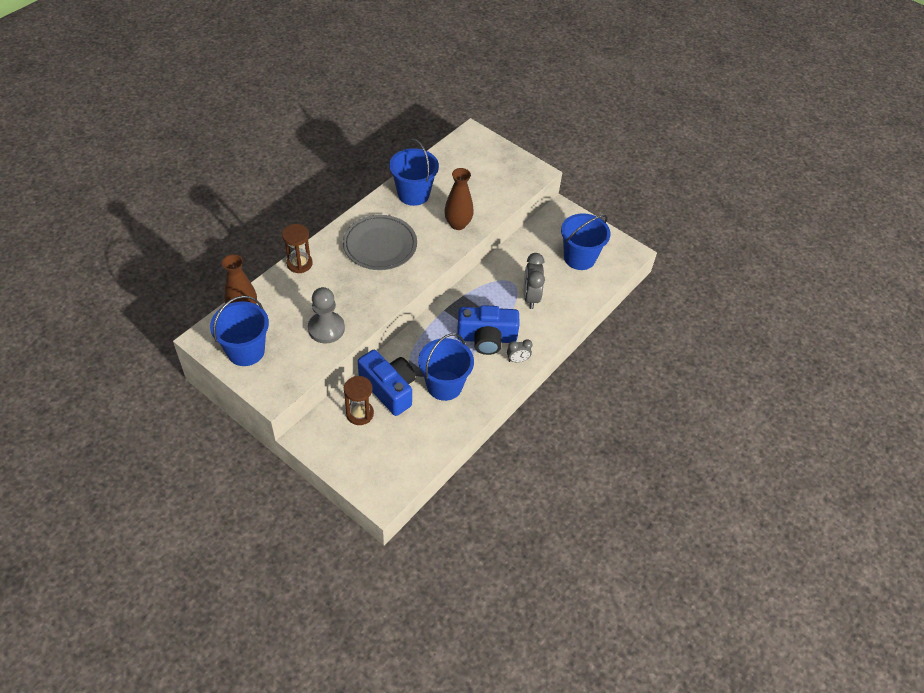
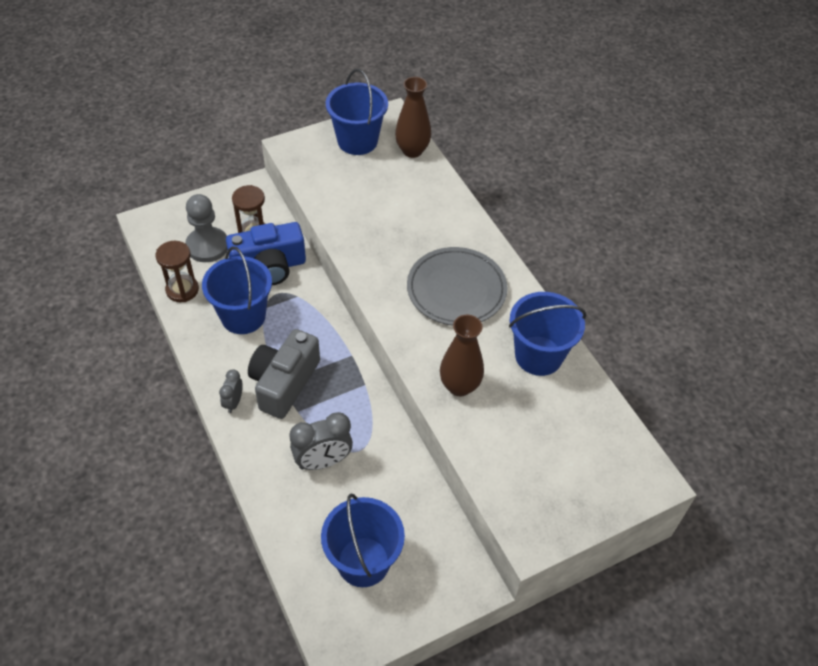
camera: 115 degrees right, 0 degrees up
brown hourglass [282,224,312,273] -> brown hourglass moved to [156,241,199,302]
grey pawn [308,287,345,344] -> grey pawn moved to [185,194,228,262]
blue camera [457,305,520,355] -> grey camera [248,329,320,419]
grey clock [524,253,545,309] -> grey clock turned 135 degrees clockwise [289,412,353,470]

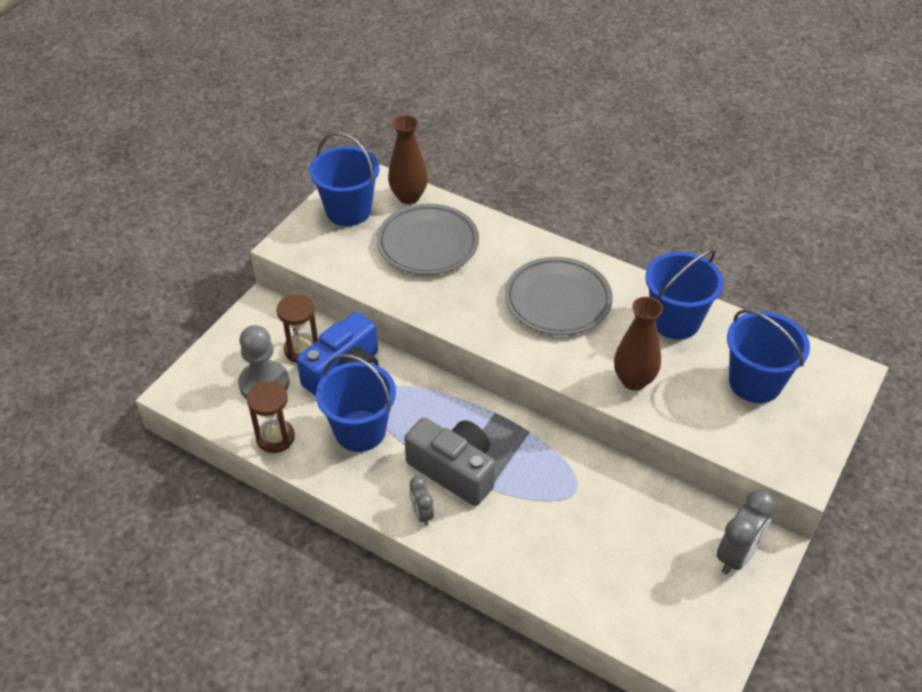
camera: 30 degrees left, 5 degrees down
grey camera [248,329,320,419] -> grey camera turned 135 degrees clockwise [404,417,495,506]
grey clock [289,412,353,470] -> grey clock moved to [717,490,776,575]
blue bucket [321,493,405,587] -> blue bucket moved to [727,309,810,403]
none -> grey plate [377,204,479,275]

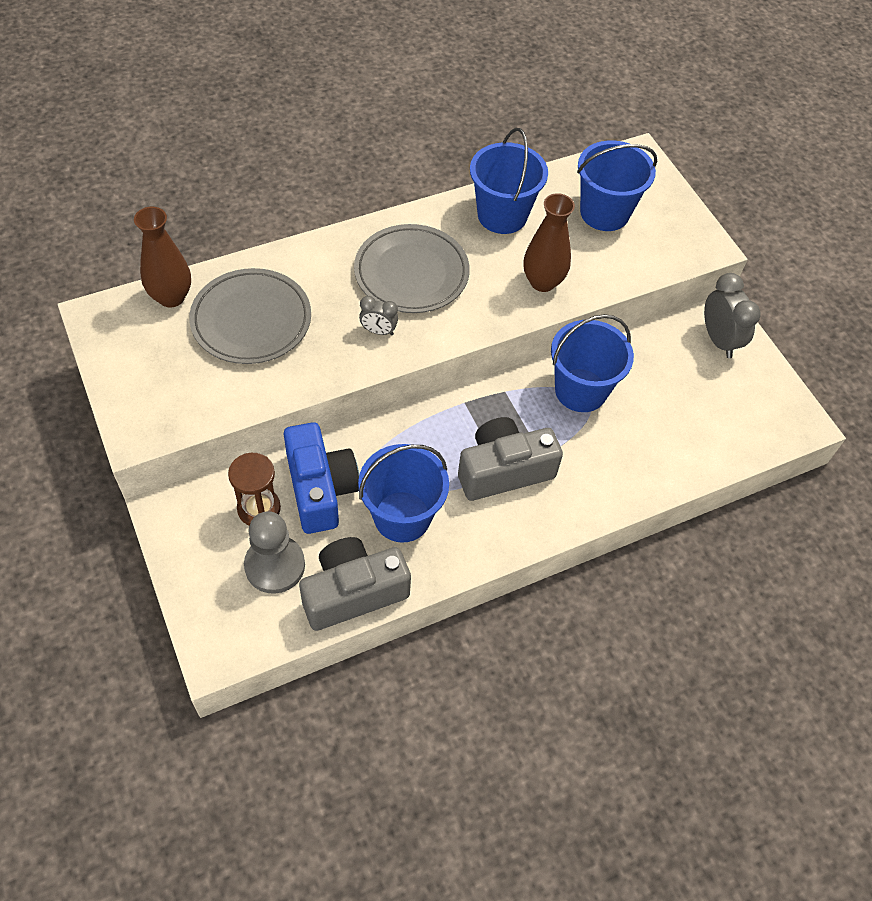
camera: 60 degrees left, 10 degrees up
brown hourglass [247,381,295,453] -> grey camera [299,537,411,631]
blue bucket [309,132,379,226] -> blue bucket moved to [551,314,634,412]
grey clock [409,476,434,526] -> grey clock moved to [359,296,398,335]

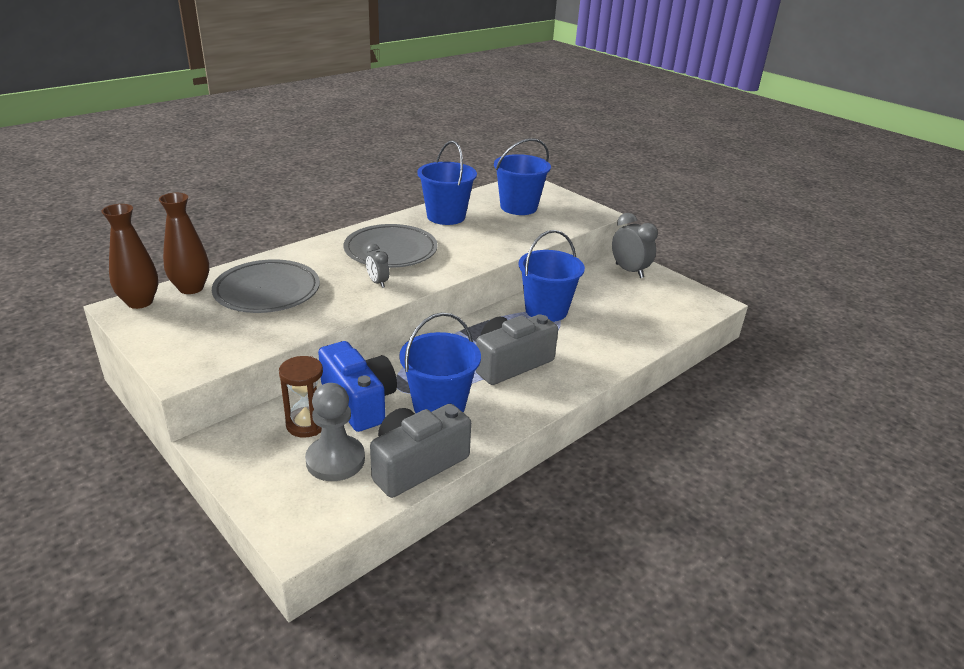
camera: 15 degrees left, 25 degrees down
grey clock [359,296,398,335] -> grey clock turned 60 degrees clockwise [366,244,389,288]
brown vase [524,193,575,292] -> brown vase moved to [101,204,158,309]

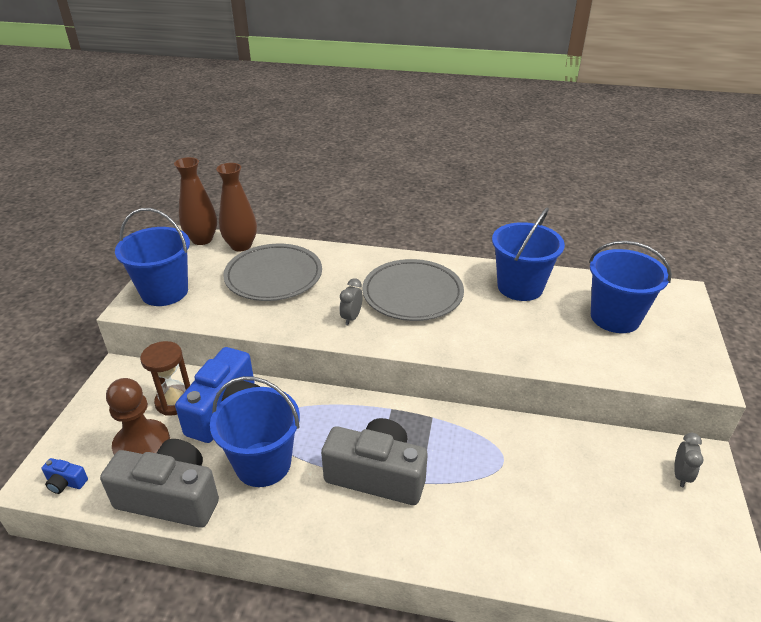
camera: 55 degrees right, 5 degrees up
grey pawn [305,383,365,481] -> brown pawn [106,378,170,455]
blue bucket [519,230,585,322] -> blue bucket moved to [115,208,190,306]
grey clock [612,213,658,278] -> grey clock [674,433,704,487], size x0.57
none -> blue camera [41,458,88,494]

